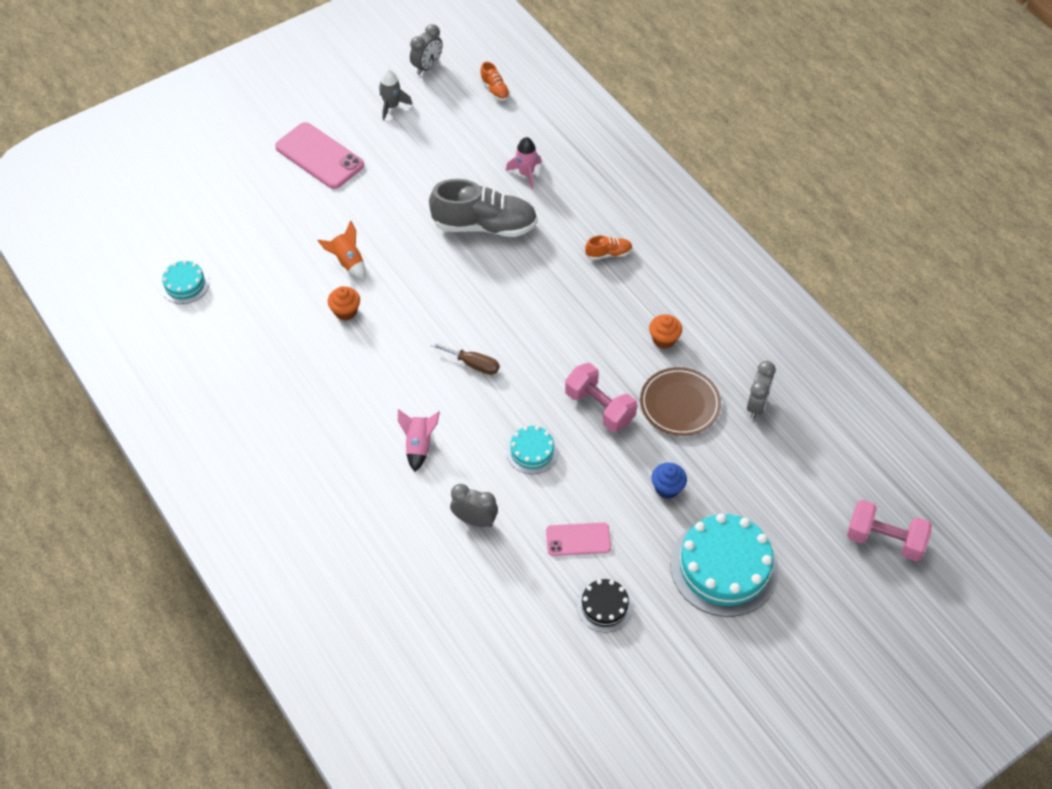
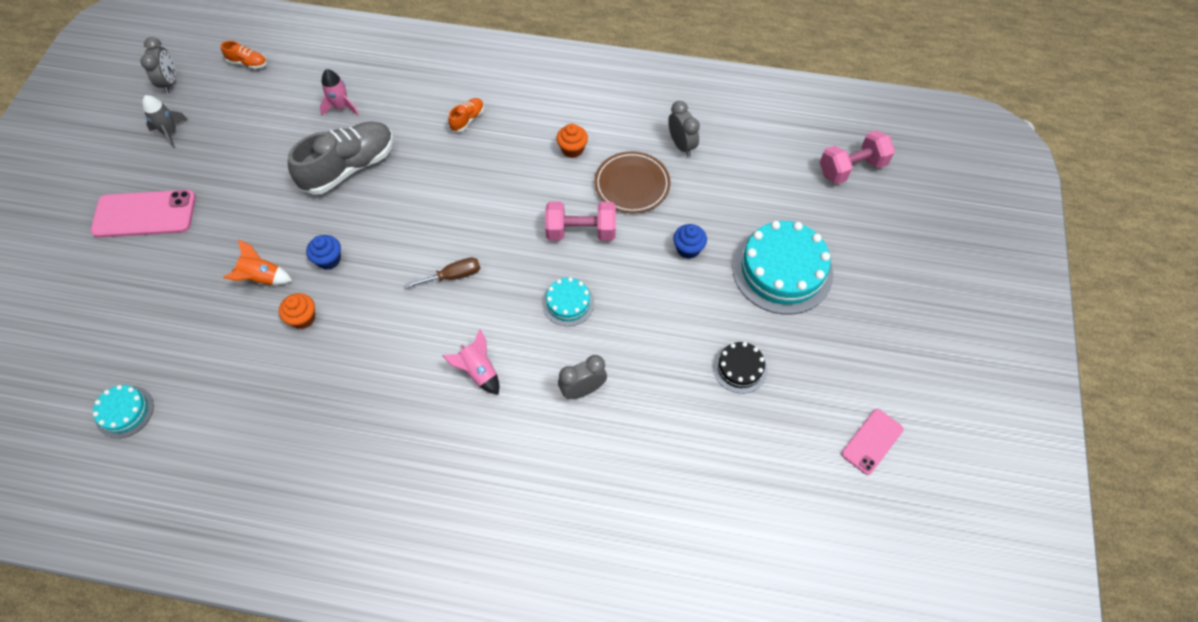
camera: 45 degrees left, 5 degrees up
pink phone [546,523,611,556] -> pink phone moved to [841,409,903,475]
none -> blue cupcake [306,235,341,270]

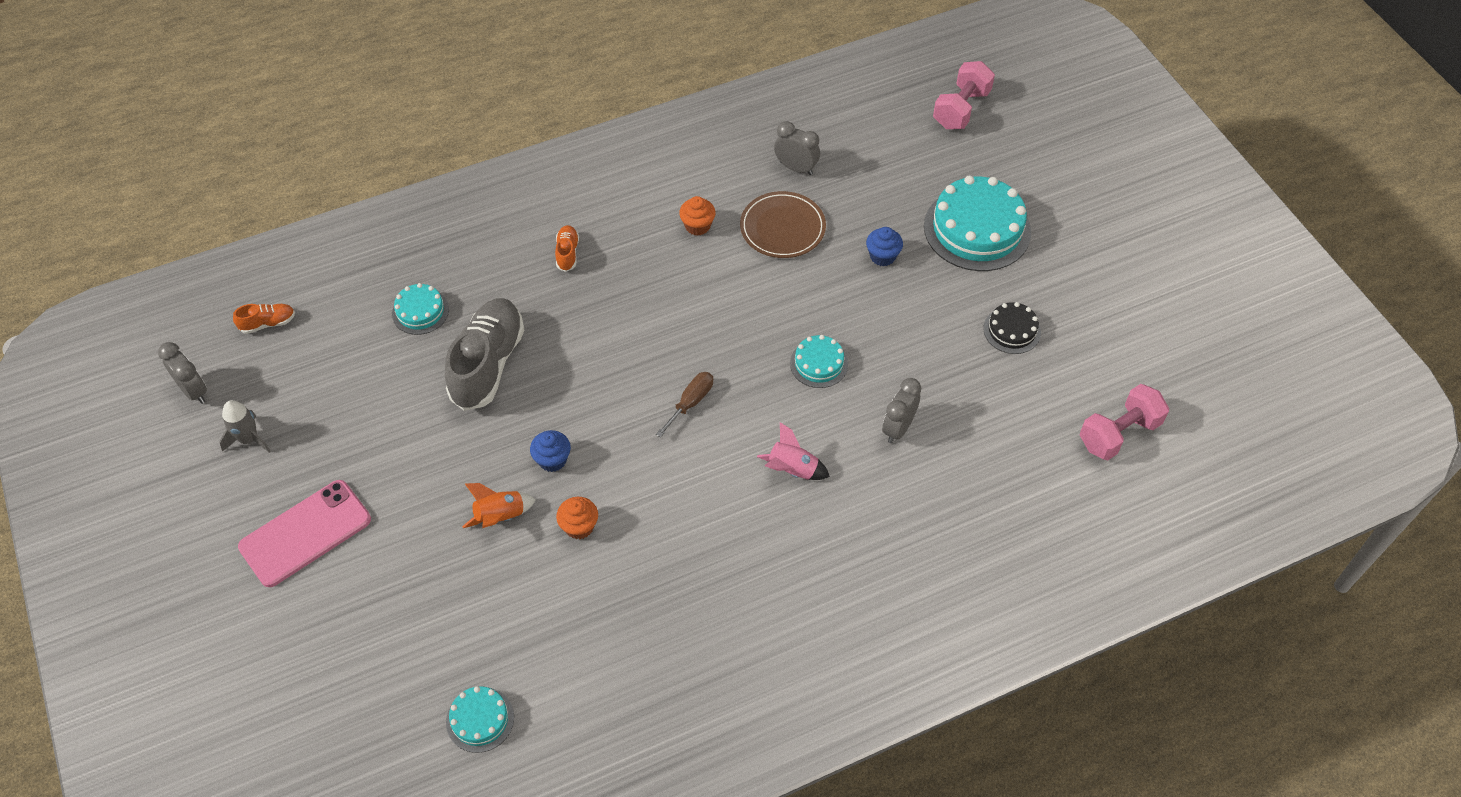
camera: 35 degrees left, 5 degrees down
pink rocket [320,69,359,116] -> turquoise cake [392,283,449,335]
pink dumbbell [545,202,616,241] -> pink dumbbell moved to [1080,384,1169,460]
pink phone [841,409,903,475] -> none

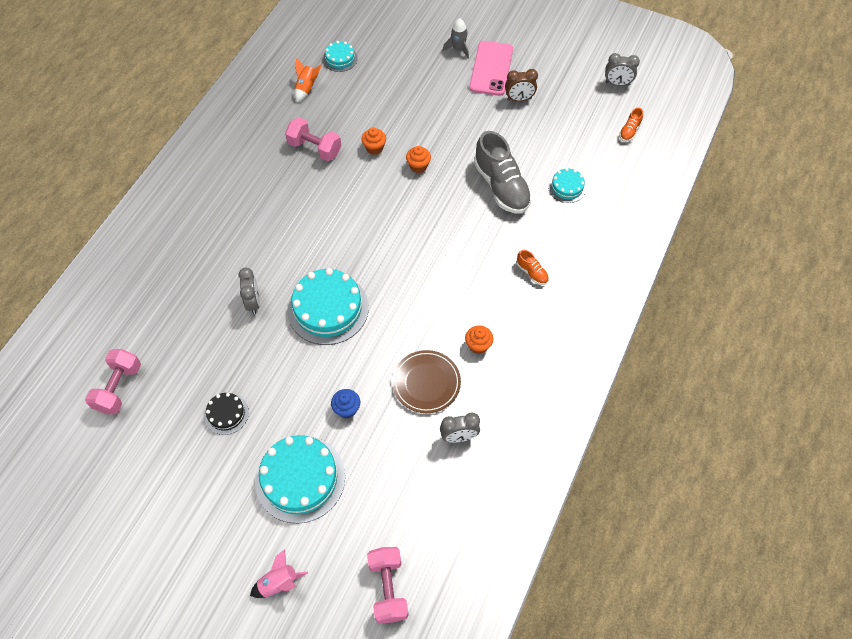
camera: 140 degrees right, 5 degrees up
grey rocket [219,400,271,453] -> grey rocket moved to [443,18,469,59]
orange rocket [462,483,536,528] -> orange rocket moved to [295,58,322,102]
blue cupcake [530,430,571,472] -> orange cupcake [406,146,431,173]
brown screwdriver [656,372,713,437] -> none
pink rocket [757,422,830,480] -> pink rocket moved to [250,549,308,598]
turquoise cake [790,335,848,388] -> turquoise cake [287,268,369,345], size x1.96
none -> pink dumbbell [285,117,341,161]
none -> brown clock [505,69,538,101]

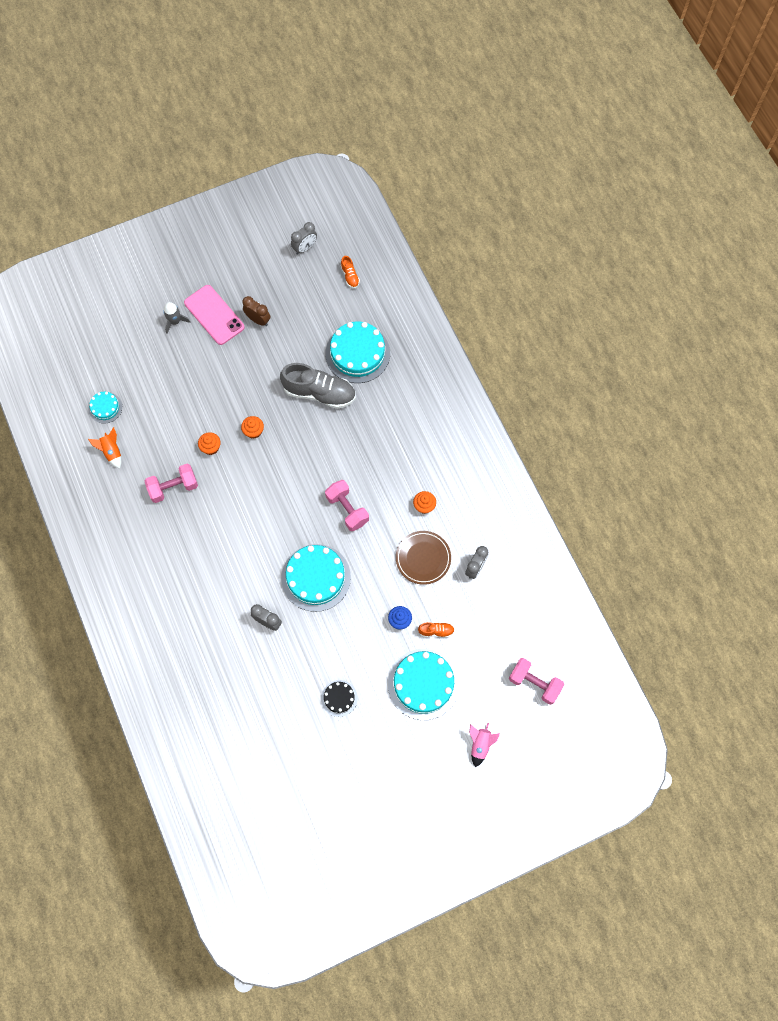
camera: 50 degrees left, 10 degrees up
pink dumbbell [85,349,141,415] -> pink dumbbell moved to [325,480,369,531]
brown clock [505,69,538,101] -> brown clock turned 90 degrees counterclockwise [242,296,270,326]
orange shoe [516,250,549,285] -> orange shoe moved to [418,622,455,638]
turquoise cake [548,168,586,203] -> turquoise cake [325,321,390,383], size x1.96

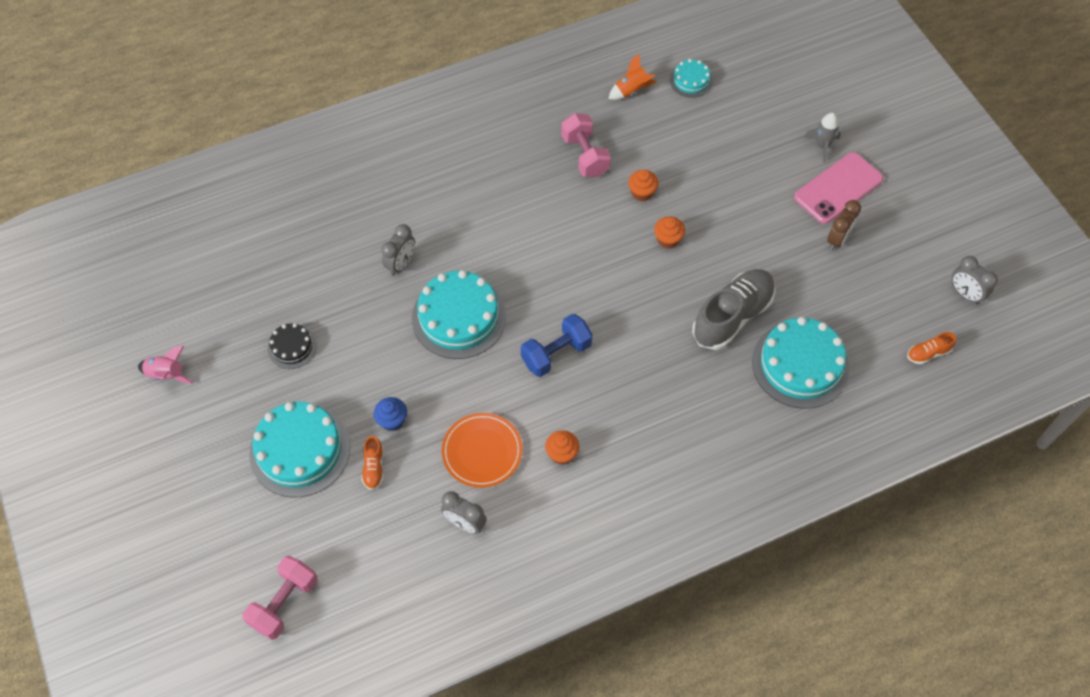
camera: 90 degrees right, 10 degrees down
grey shoe [280,363,356,409] -> grey shoe turned 150 degrees counterclockwise [692,269,776,350]
pink dumbbell [325,480,369,531] -> blue dumbbell [521,314,593,377]
brown plate [396,531,451,585] -> orange plate [442,413,522,488]
pink rocket [469,723,500,767] -> pink rocket moved to [138,346,193,384]

